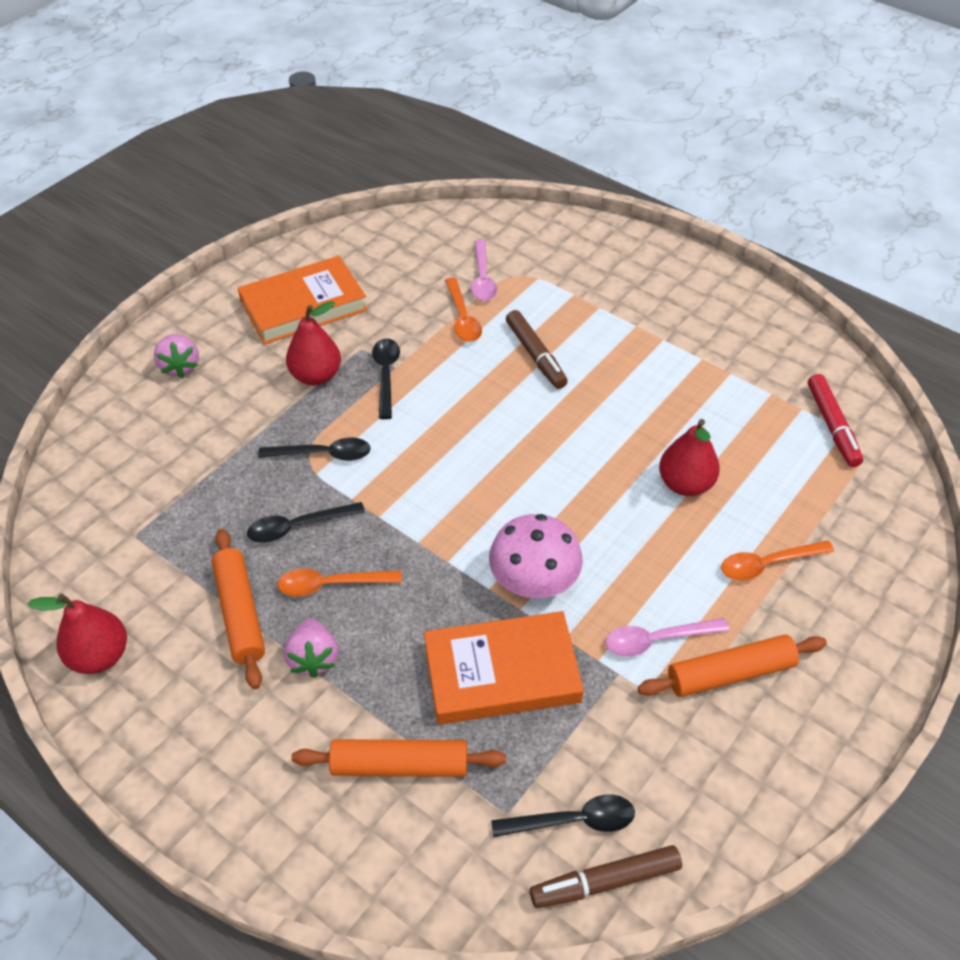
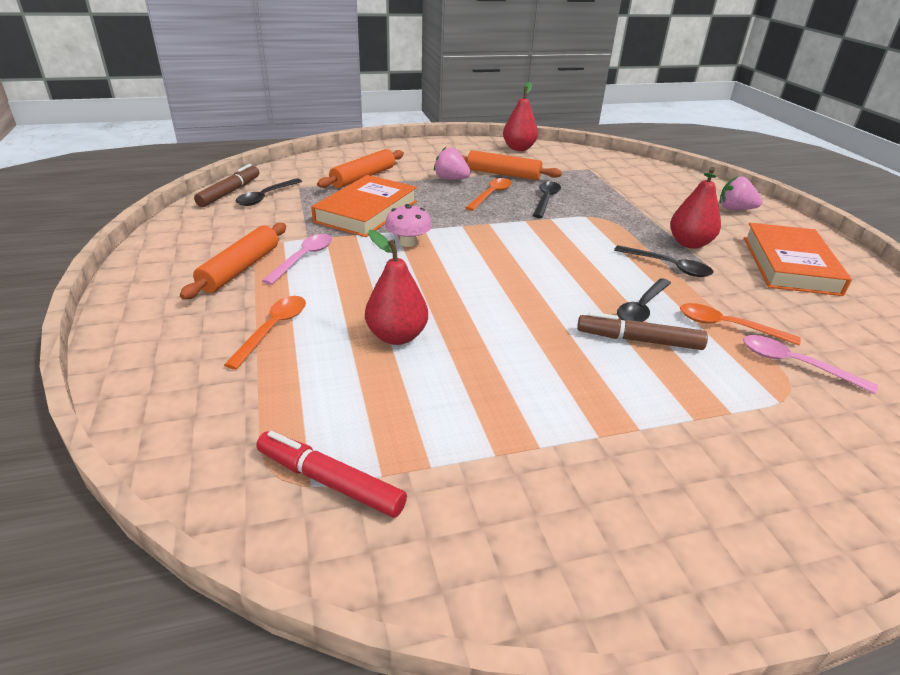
camera: 125 degrees right, 15 degrees down
black spoon [258,437,371,461] -> black spoon moved to [617,278,671,322]
pink mushroom [489,514,583,598] -> pink mushroom [385,204,432,247], size x0.65

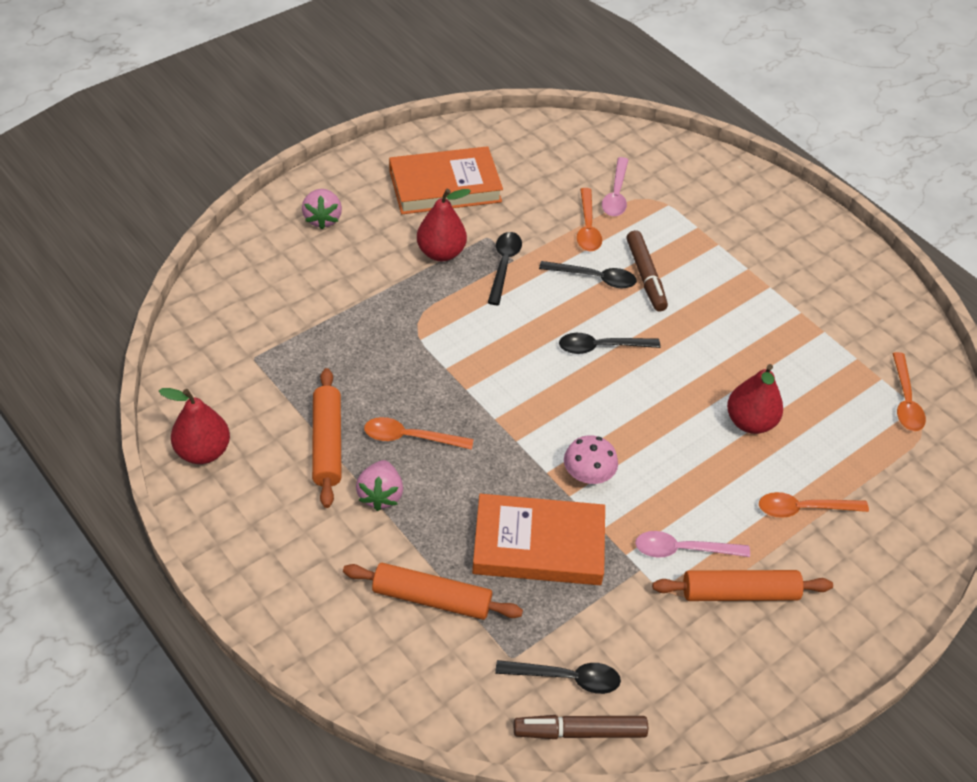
camera: 115 degrees left, 15 degrees up
red marker [256,431,407,518] -> orange spoon [892,352,926,431]
black spoon [533,181,561,218] -> black spoon moved to [559,333,660,354]

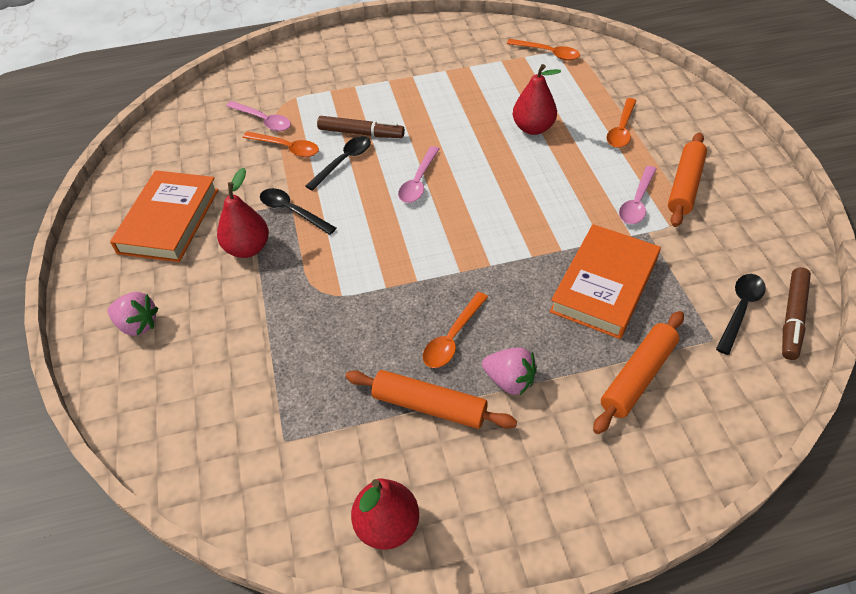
camera: 60 degrees left, 0 degrees up
black spoon [559,333,660,354] -> pink spoon [398,146,439,203]
pink mushroom [564,435,618,484] -> none

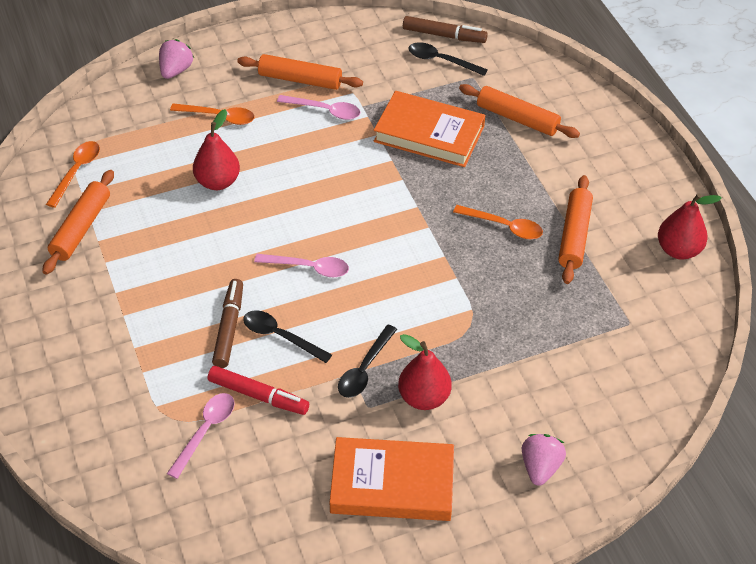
camera: 100 degrees left, 0 degrees up
orange spoon [243,131,319,157] -> red marker [208,366,309,415]
pink strawberry [482,347,537,395] -> pink strawberry moved to [159,39,194,79]
none -> orange rolling pin [43,170,114,275]

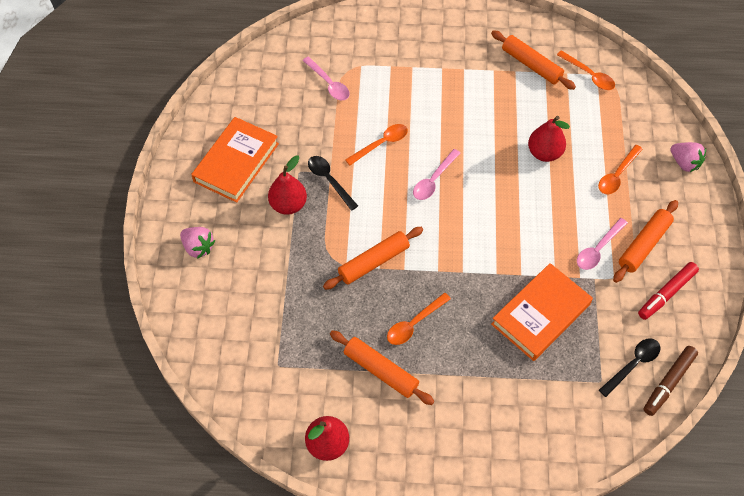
camera: 115 degrees right, 10 degrees up
red marker [208,366,309,415] -> red marker moved to [638,262,699,320]
brown marker [212,279,243,368] -> none
black spoon [243,310,332,363] -> orange spoon [345,124,408,165]
orange rolling pin [459,84,580,138] -> orange rolling pin moved to [323,227,423,290]

